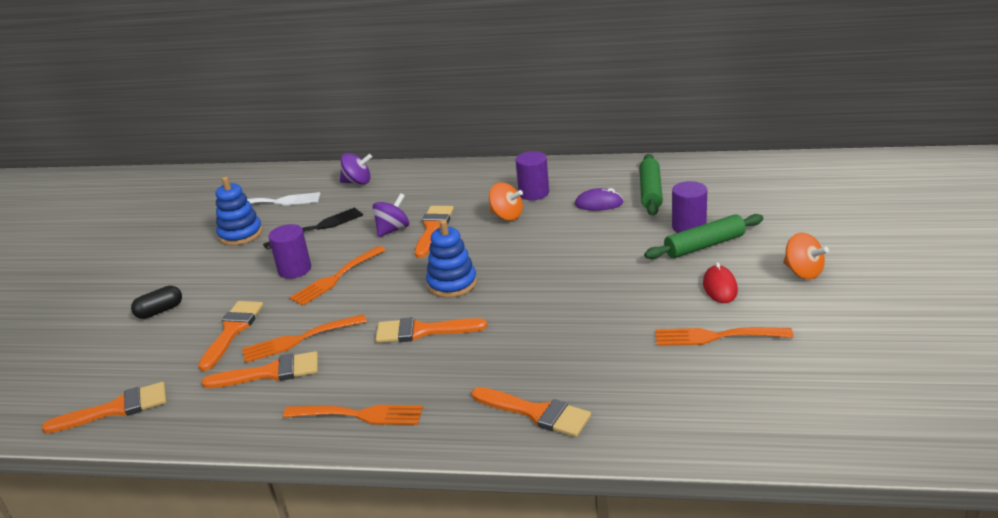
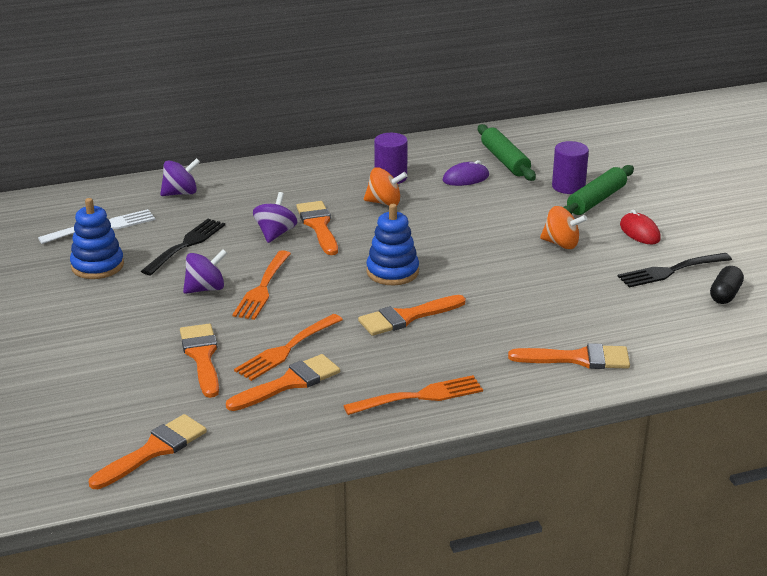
camera: 30 degrees left, 0 degrees up
black capsule [131,286,182,319] -> black capsule moved to [710,266,744,304]
purple cylinder [268,224,311,279] -> purple spinning top [183,249,227,294]
orange fork [655,327,793,346] -> black fork [617,253,732,288]
orange spinning top [783,233,829,280] -> orange spinning top moved to [540,206,587,249]

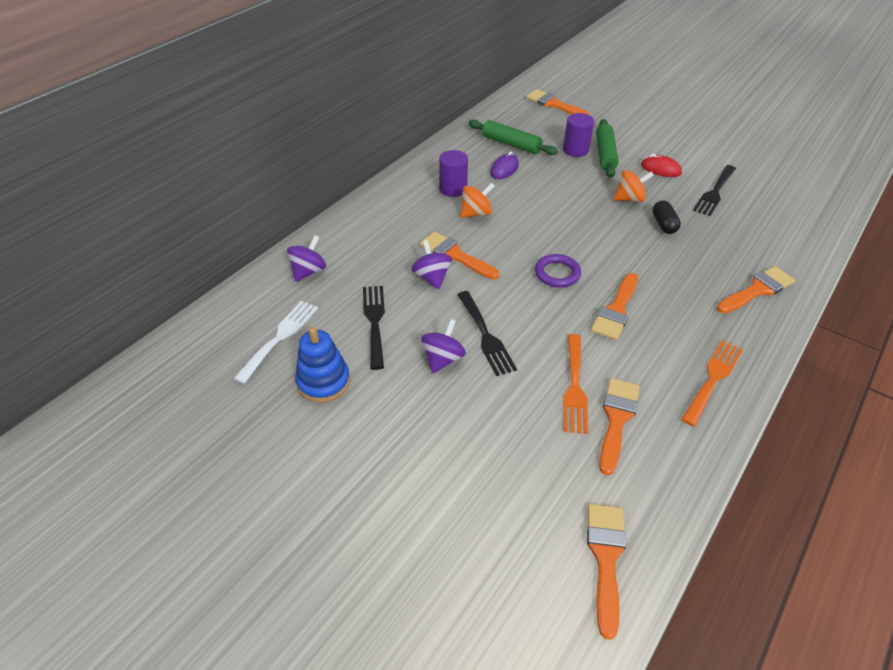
camera: 35 degrees left, 15 degrees up
orange brush [180,324,219,398] -> orange brush moved to [526,89,590,115]
orange fork [232,250,291,320] -> black fork [457,291,517,376]
blue stacking toy [366,204,419,285] -> purple ring [535,254,581,288]
black capsule [710,266,744,304] -> black capsule moved to [652,200,681,234]

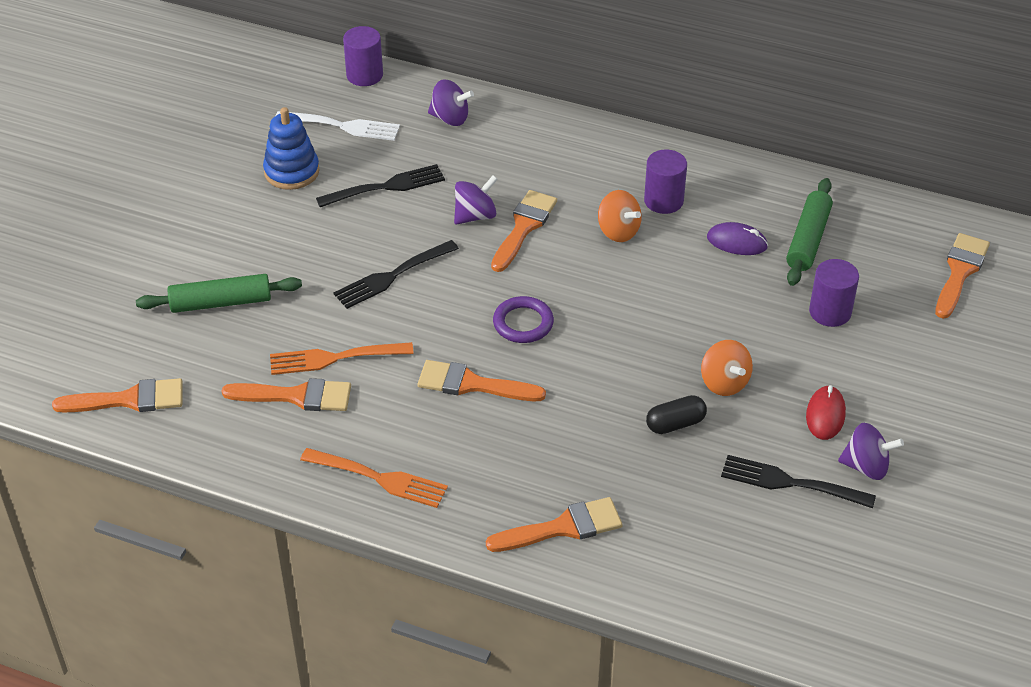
camera: 75 degrees right, 0 degrees up
purple spinning top [421,319,466,373] -> purple spinning top moved to [838,423,904,480]
green rolling pin [596,119,619,178] -> green rolling pin moved to [136,274,302,313]
orange brush [717,266,795,314] -> orange brush turned 60 degrees counterclockwise [486,497,623,552]
none -> purple cylinder [343,26,383,86]

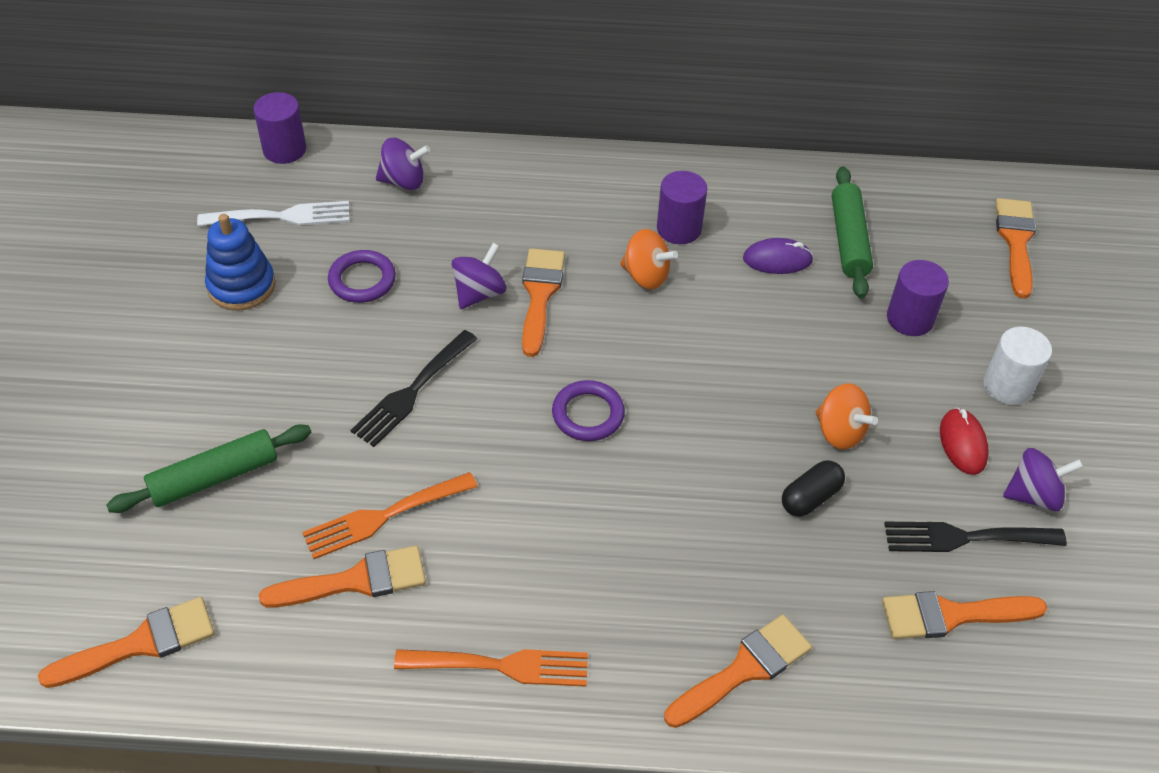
camera: 20 degrees left, 5 degrees up
black fork [316,164,445,207] -> purple ring [328,250,396,303]
orange brush [417,360,546,401] -> orange brush moved to [882,591,1047,639]
none -> white cylinder [983,327,1052,405]

